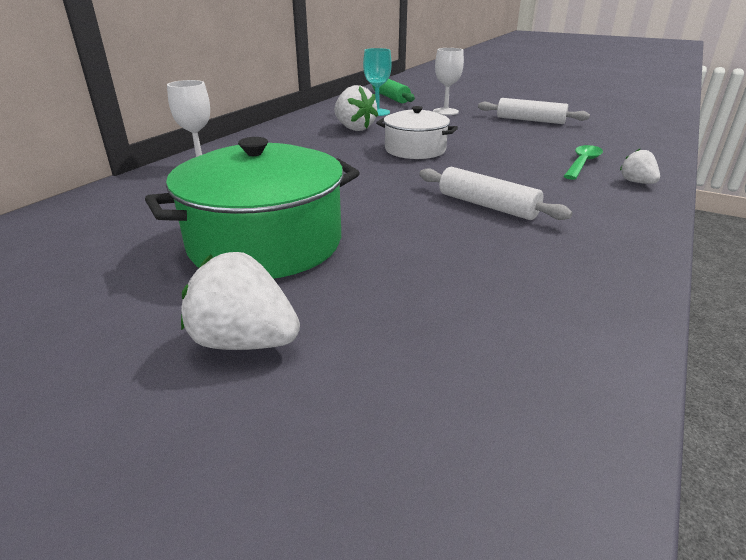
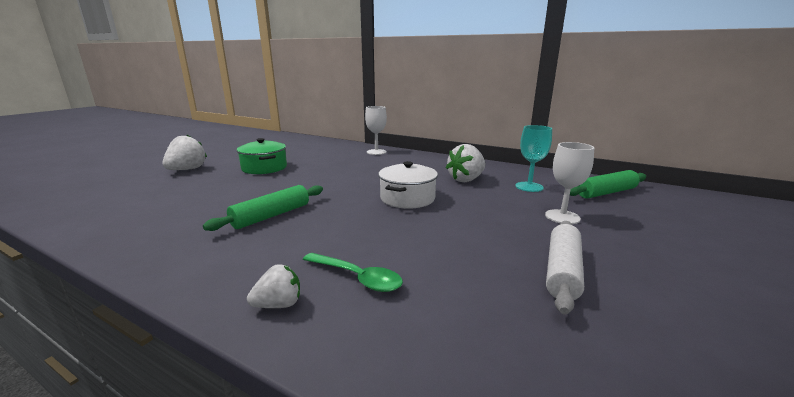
camera: 90 degrees right, 10 degrees down
green pot [145,137,360,279] -> green pot [237,138,287,174], size x0.60
white rolling pin [419,167,573,220] -> green rolling pin [203,185,323,231]

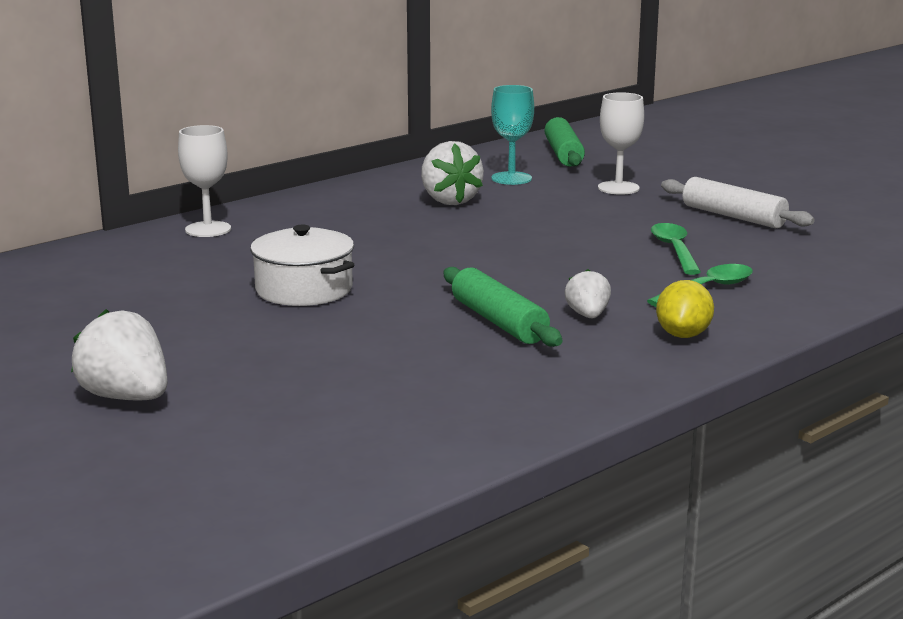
camera: 70 degrees left, 0 degrees up
green pot [237,138,287,174] -> none
white strawberry [247,264,300,308] -> white strawberry moved to [565,269,611,318]
white pot [378,161,438,209] -> white pot moved to [250,225,354,306]
none -> green spoon [651,223,701,275]
none -> yellow lemon [656,280,714,338]

